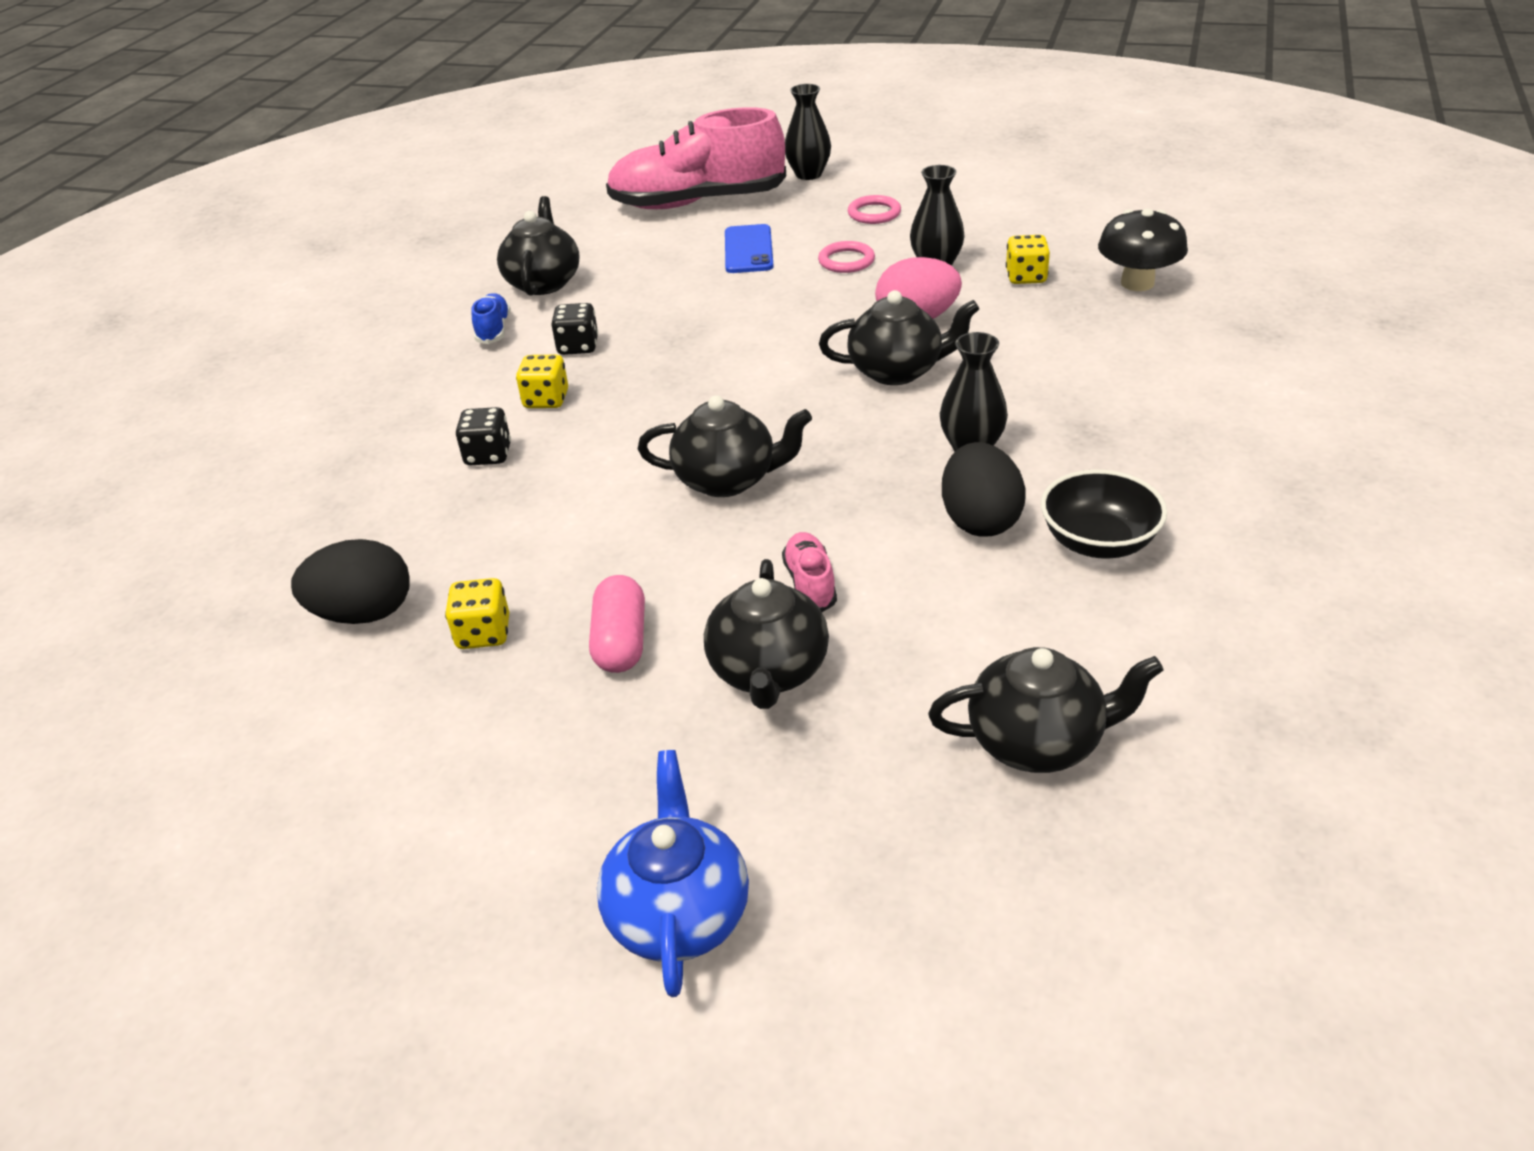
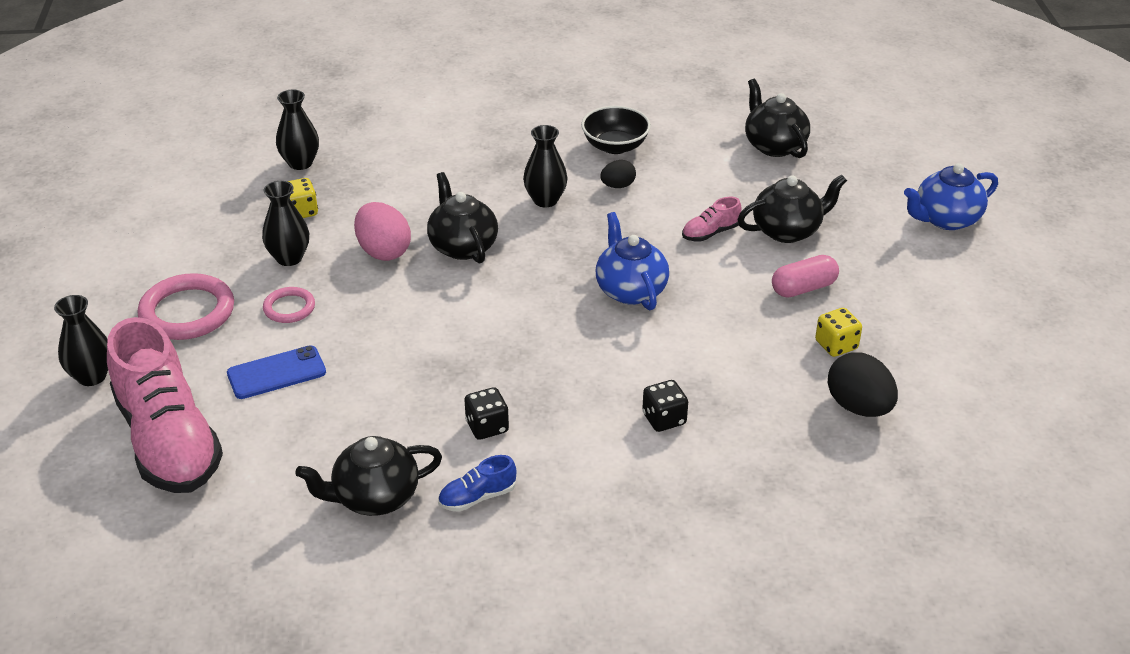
camera: 115 degrees left, 0 degrees up
yellow dice [516,355,568,408] -> none
black teapot [638,395,812,497] -> blue teapot [596,212,669,310]
pink ring [848,195,901,224] -> pink ring [138,273,234,340], size x1.82
black egg [942,442,1026,536] -> black egg [600,160,636,188], size x0.58
black mushroom [1098,208,1188,291] -> black vase [276,90,319,170]

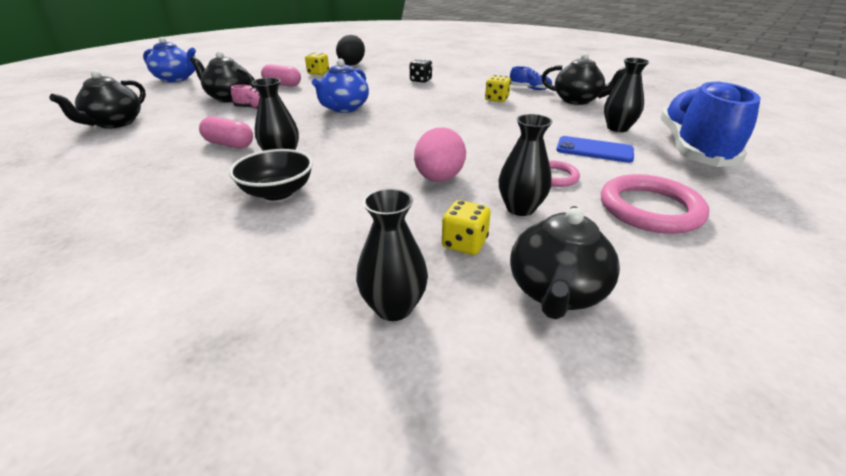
camera: 135 degrees left, 5 degrees down
black vase [54,295,108,386] -> black vase moved to [604,58,650,132]
pink shoe [107,317,223,493] -> blue shoe [660,80,761,167]
black teapot [427,172,498,264] -> black teapot moved to [510,206,620,319]
black dice [464,387,509,440] -> yellow dice [485,75,511,102]
black bowl [581,106,651,154] -> black bowl moved to [229,149,313,200]
black egg [600,160,636,188] -> pink capsule [199,116,253,148]

